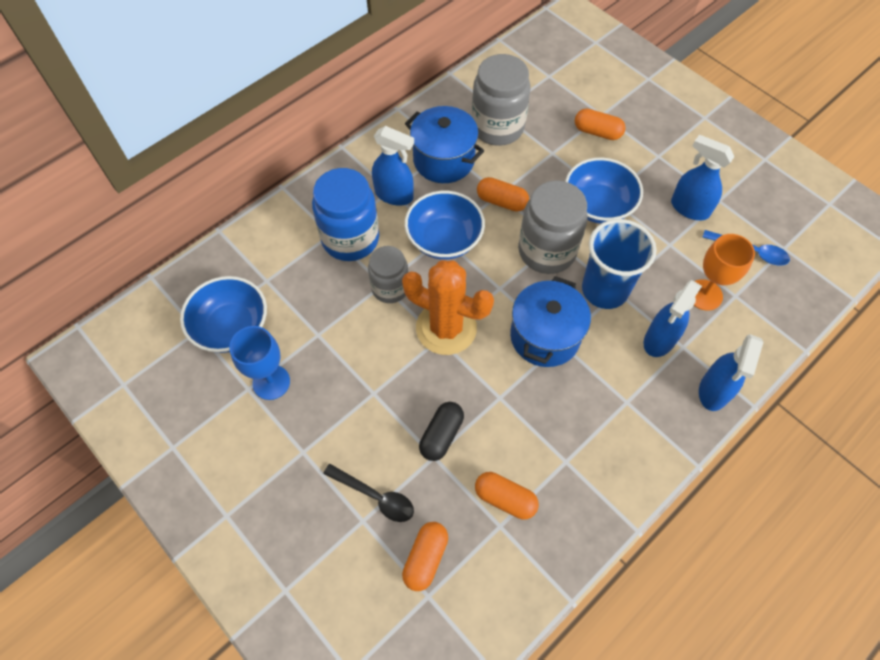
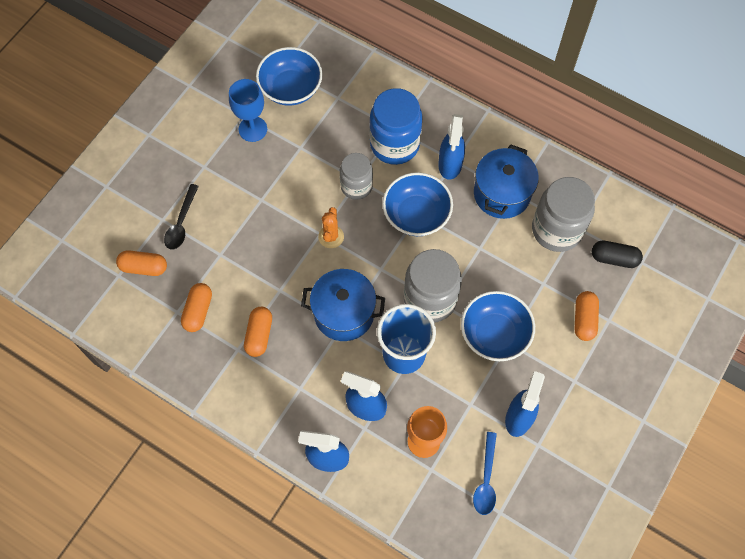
camera: 75 degrees right, 5 degrees up
orange cactus [402,260,494,355] -> orange cactus [318,207,344,248], size x0.50
black capsule [419,402,464,461] -> black capsule moved to [592,241,643,268]
orange capsule [477,177,529,212] -> orange capsule moved to [244,307,272,357]

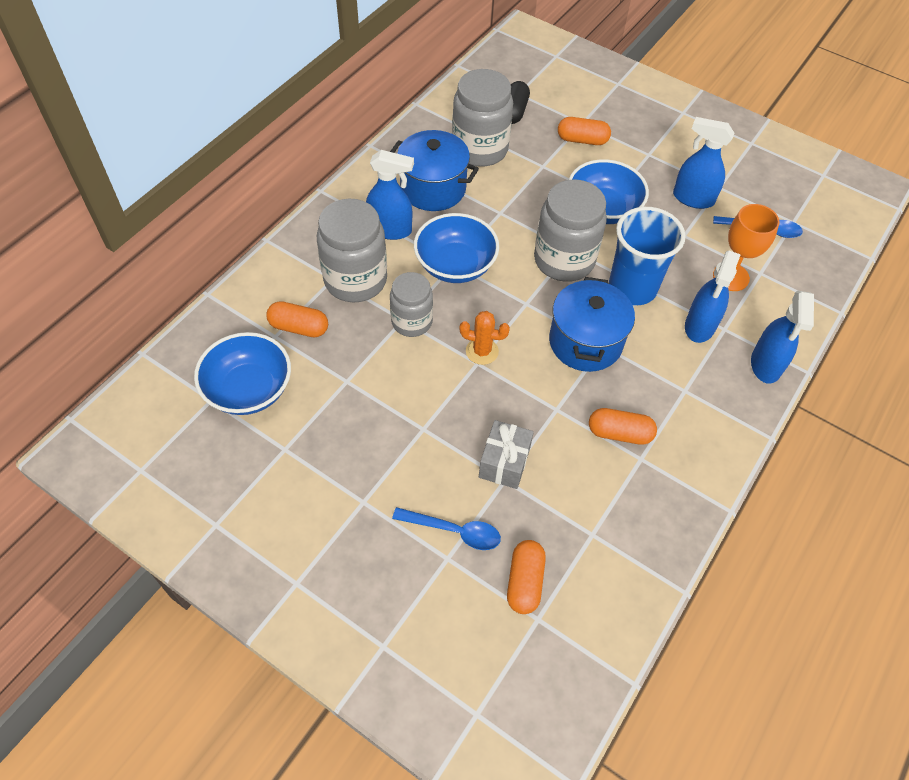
camera: 90 degrees left, 10 degrees down
black spoon [164,184,199,250] -> blue spoon [392,507,501,550]
orange capsule [181,283,212,332] -> orange capsule moved to [266,301,328,337]
blue goblet [229,79,267,142] -> none
blue jar [369,88,423,165] -> grey jar [317,199,387,302]
none -> grey gift [479,420,534,489]

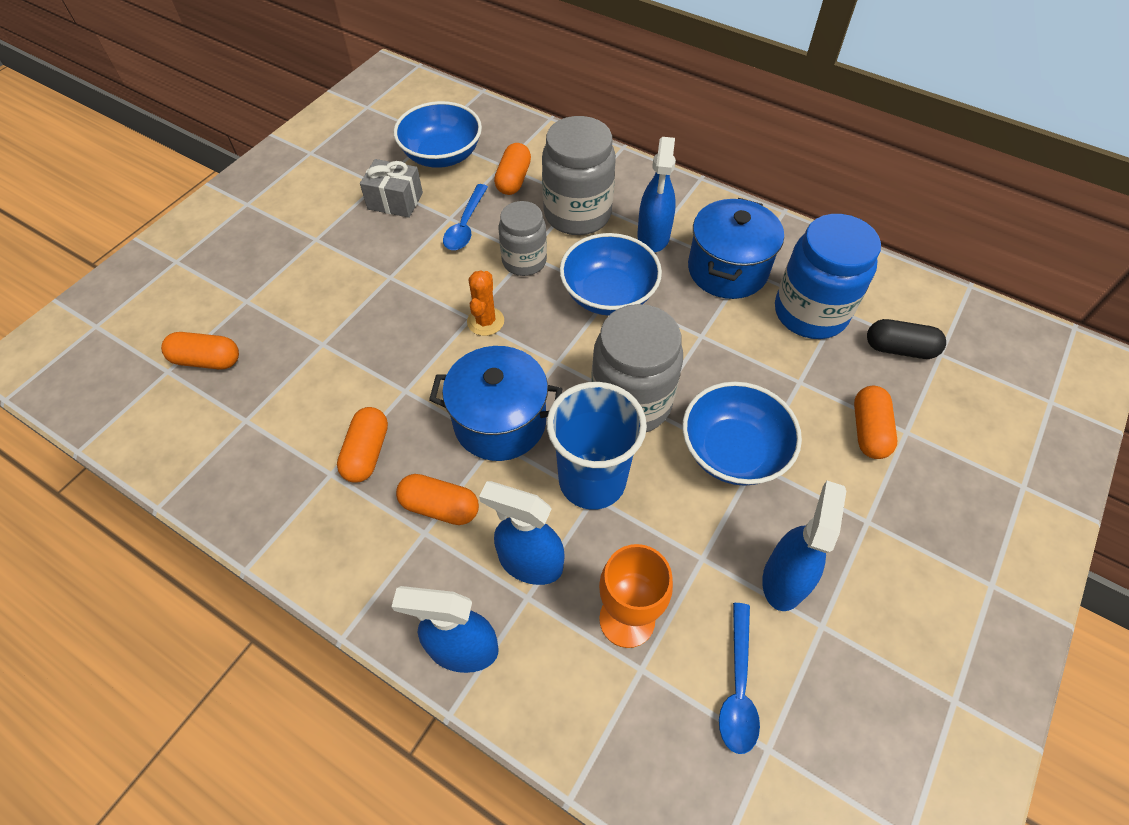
camera: 90 degrees right, 0 degrees up
blue spoon [392,507,501,550] -> blue spoon moved to [443,184,488,250]
grey jar [452,69,513,167] -> blue jar [775,214,881,339]
grey gift [479,420,534,489] -> grey gift moved to [360,159,423,218]
none -> orange capsule [396,474,479,525]

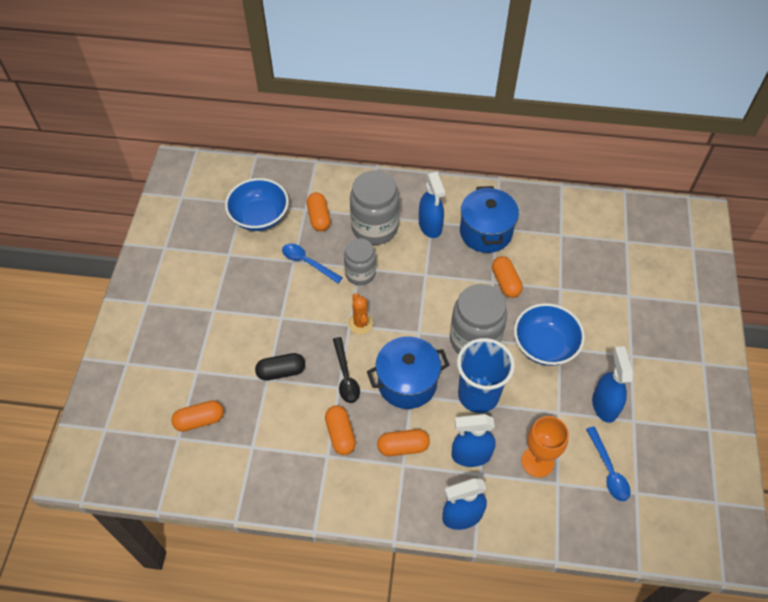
camera: 25 degrees left, 0 degrees up
grey gift [360,159,423,218] -> none
blue spoon [443,184,488,250] -> blue spoon turned 135 degrees clockwise [282,244,343,283]
blue bowl [560,233,662,316] -> none
blue jar [775,214,881,339] -> none
orange capsule [854,386,897,459] -> orange capsule moved to [492,256,523,298]
black capsule [867,319,946,359] -> black capsule moved to [255,353,305,381]
none -> black spoon [333,337,360,403]

